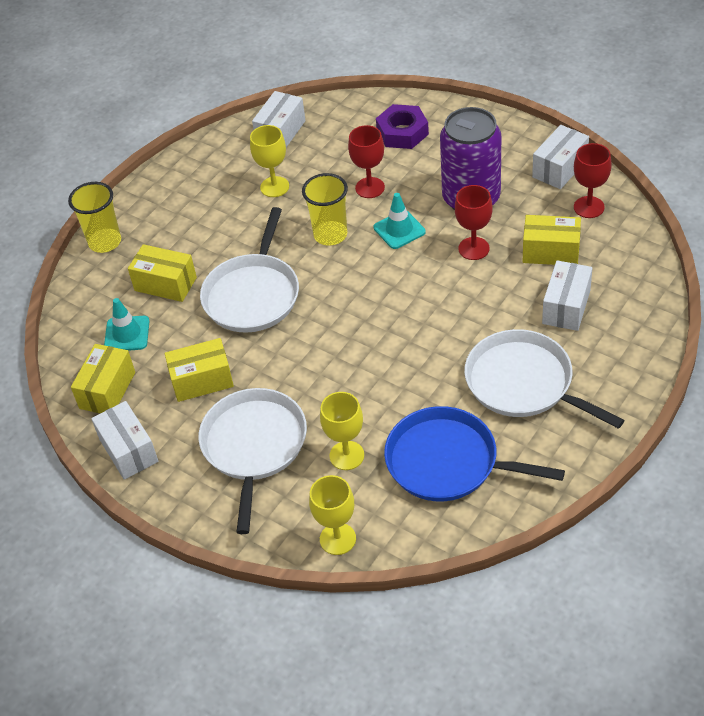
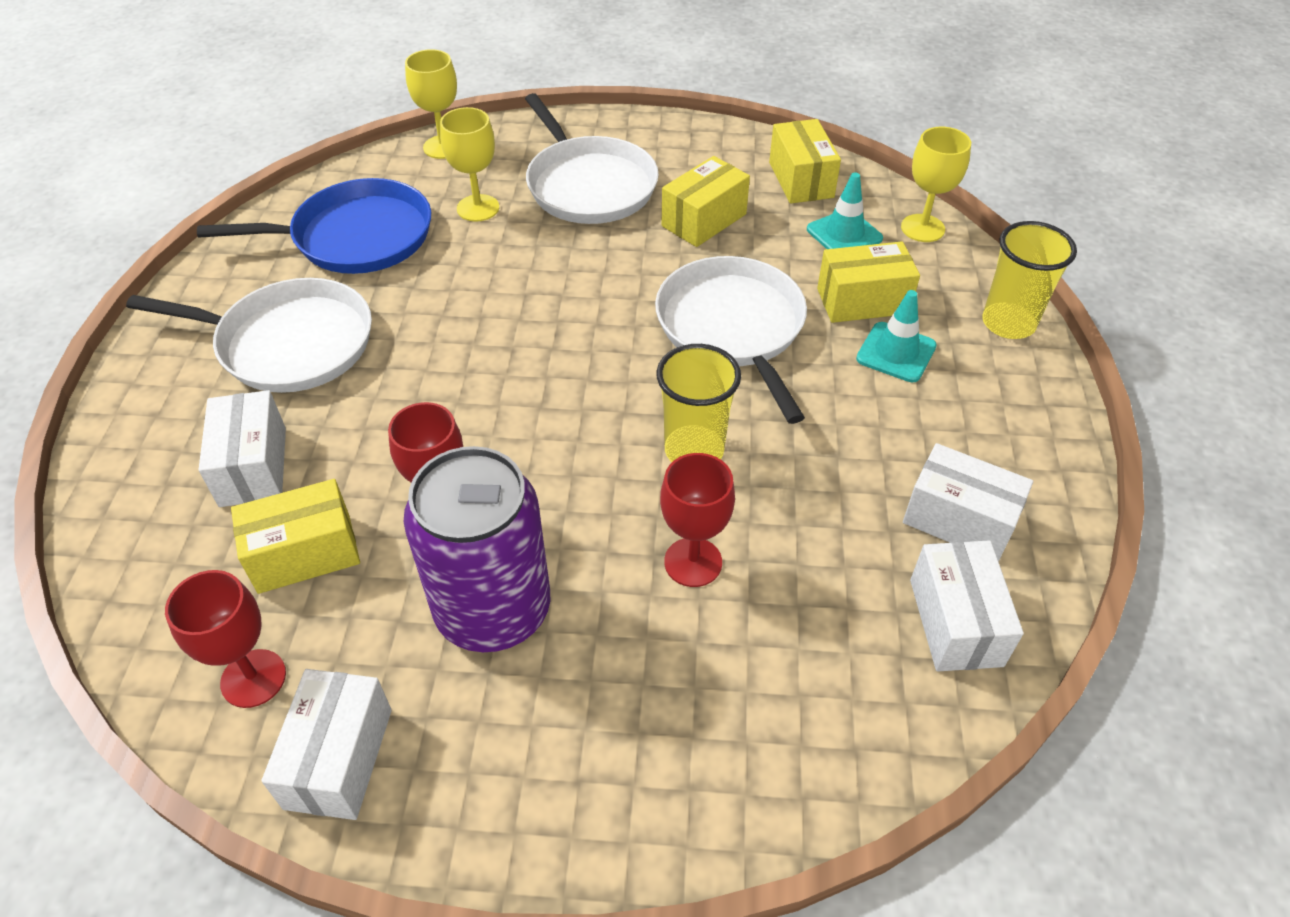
camera: 145 degrees right, 0 degrees up
white box [91,401,158,480] -> white box moved to [903,443,1033,562]
yellow goblet [250,125,289,197] -> yellow goblet moved to [901,127,971,242]
turquoise traffic cone [373,193,426,249] -> turquoise traffic cone moved to [856,290,937,382]
purple nut [376,104,429,149] -> none

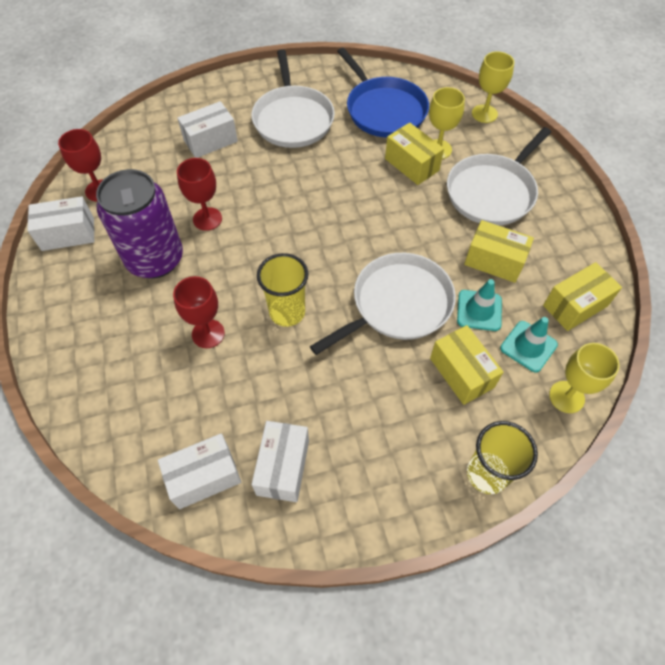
camera: 70 degrees right, 10 degrees up
yellow box [231,479,360,594] -> yellow box moved to [385,123,444,185]
turquoise traffic cone [856,290,937,382] -> turquoise traffic cone moved to [457,279,502,331]

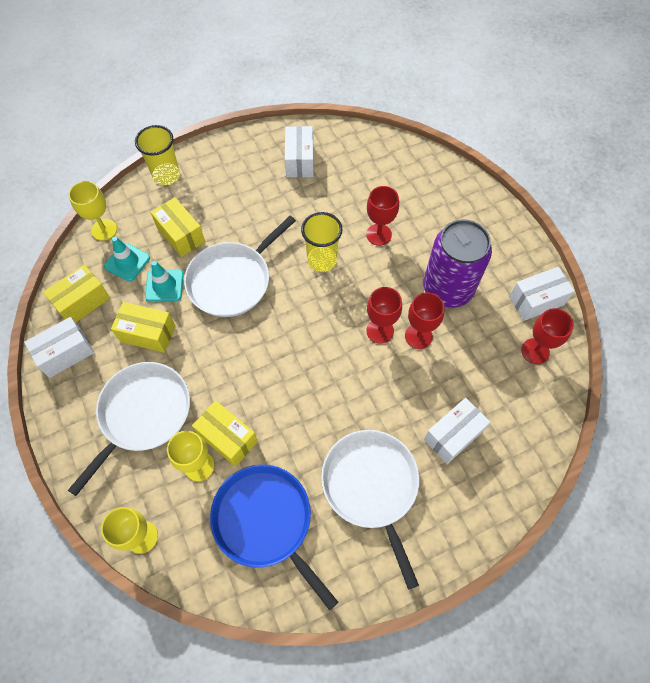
camera: 170 degrees right, 5 degrees up
white box [158,433,241,509] -> white box moved to [24,317,94,378]
none -> red goblet [366,287,402,344]

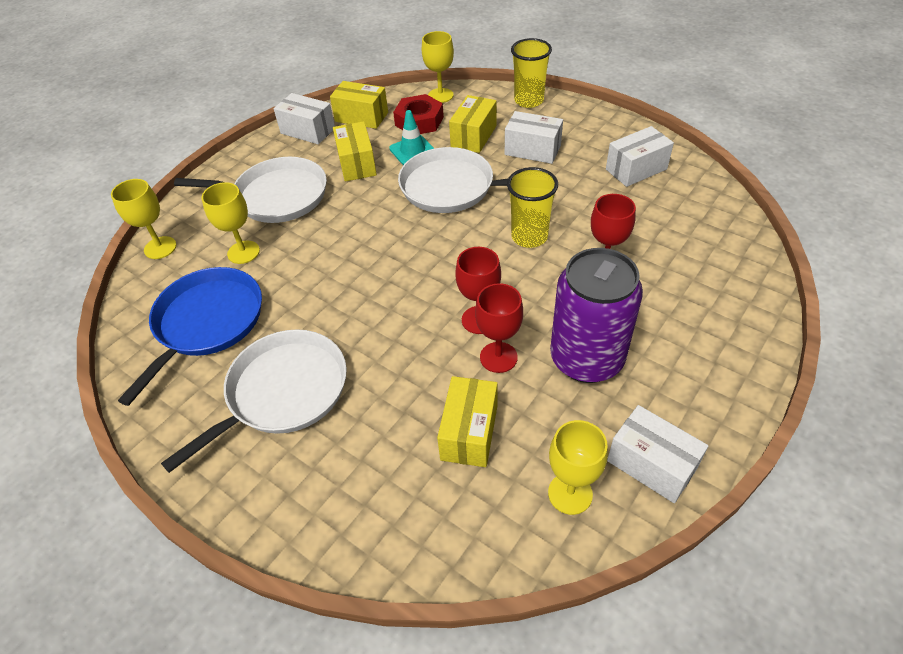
camera: 65 degrees right, 15 degrees down
turquoise traffic cone [104,237,150,282] -> red nut [393,94,444,134]
yellow box [192,401,258,467] -> yellow box moved to [437,376,498,467]
white box [424,398,490,464] -> white box moved to [505,111,563,164]
red goblet [521,308,574,364] -> yellow goblet [548,420,608,515]

